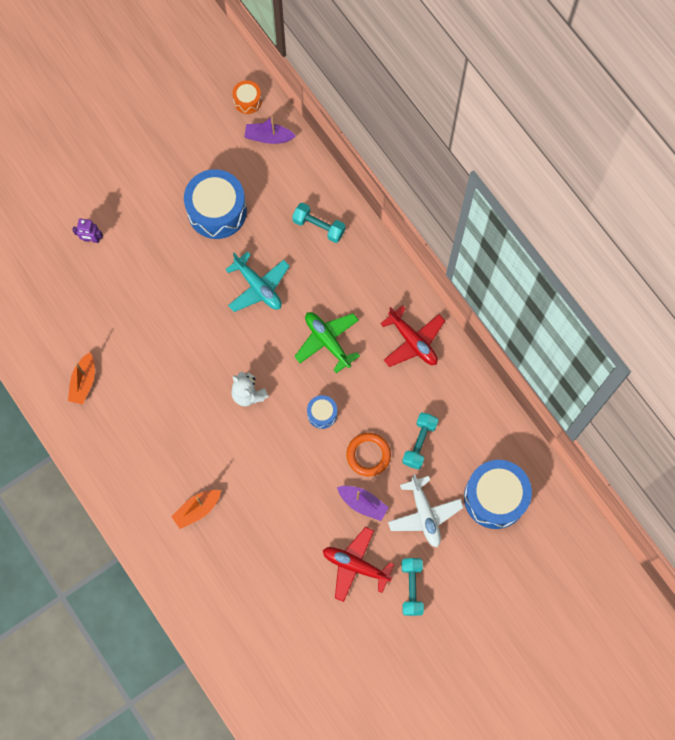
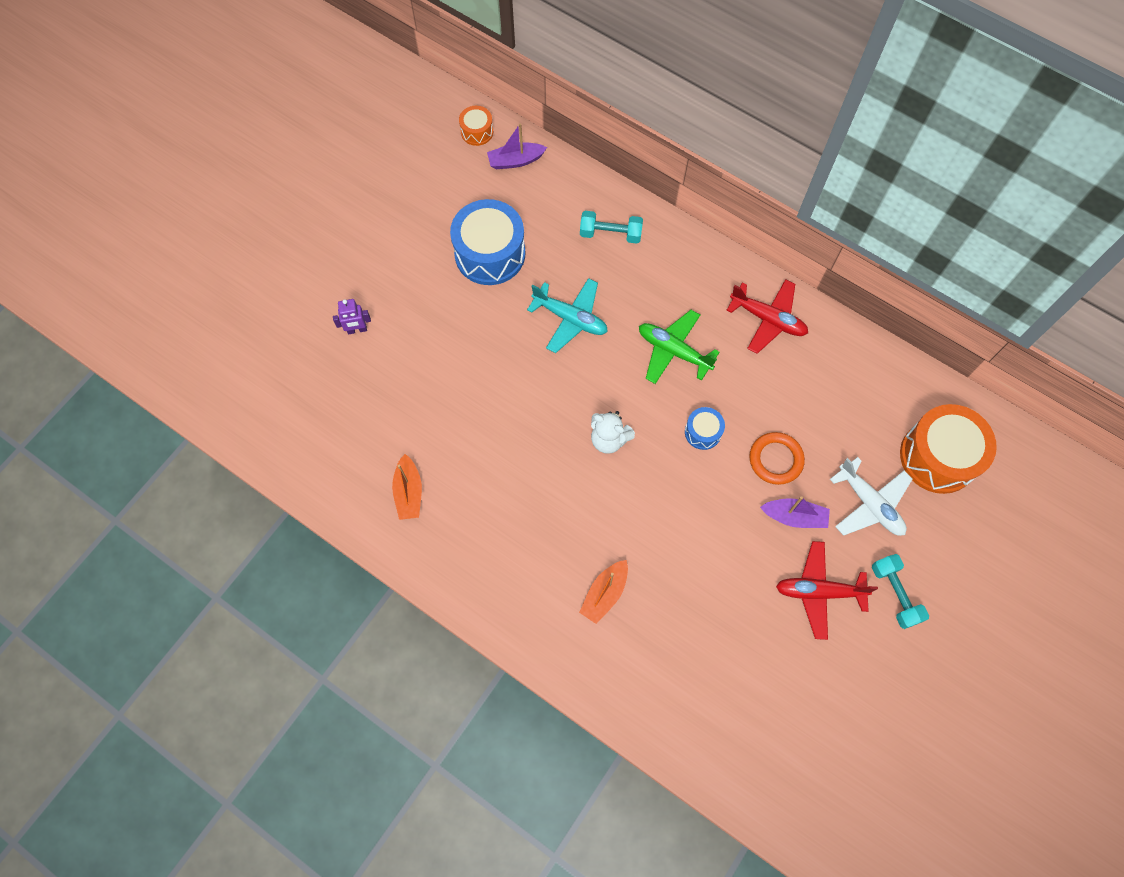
camera: 20 degrees left, 5 degrees down
turquoise dumbbell [402,412,438,469] -> none
blue drum [464,460,532,529] -> orange drum [900,404,997,494]

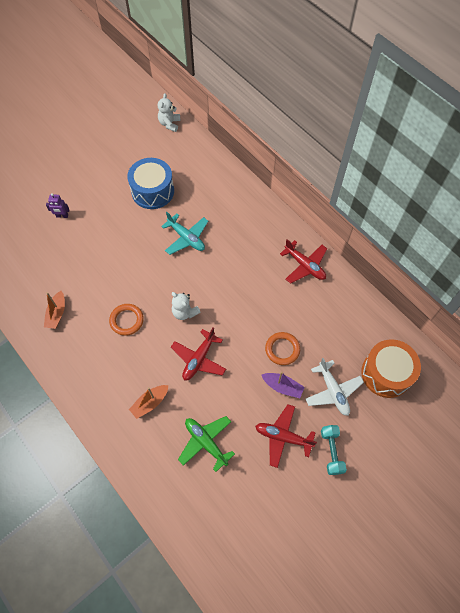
camera: 15 degrees right, 5 degrees down
orange drum [459,106,493,146] -> white teddy bear [158,93,180,132]
purple boat [487,123,547,169] -> none
turquoise dumbbell [580,211,643,244] -> none
green plane [639,310,720,384] -> green plane moved to [178,416,235,472]
blue drum [685,407,725,450] -> none
none -> orange ring [109,304,144,336]
none -> red plane [171,328,226,380]

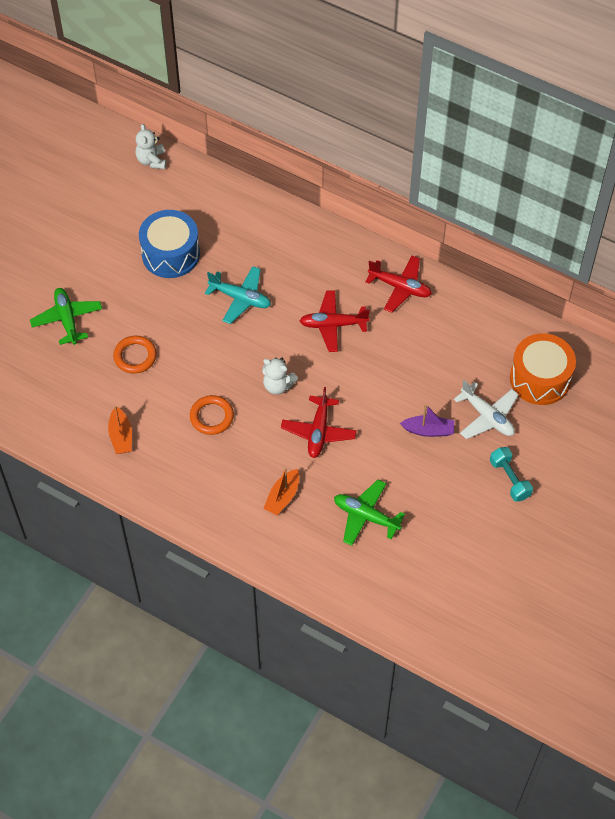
camera: 20 degrees left, 5 degrees down
purple robot [46,193,69,218] -> green plane [30,288,102,345]
red plane [255,404,317,468] -> red plane moved to [300,290,370,352]
orange ring [265,332,300,365] -> orange ring moved to [113,336,157,374]

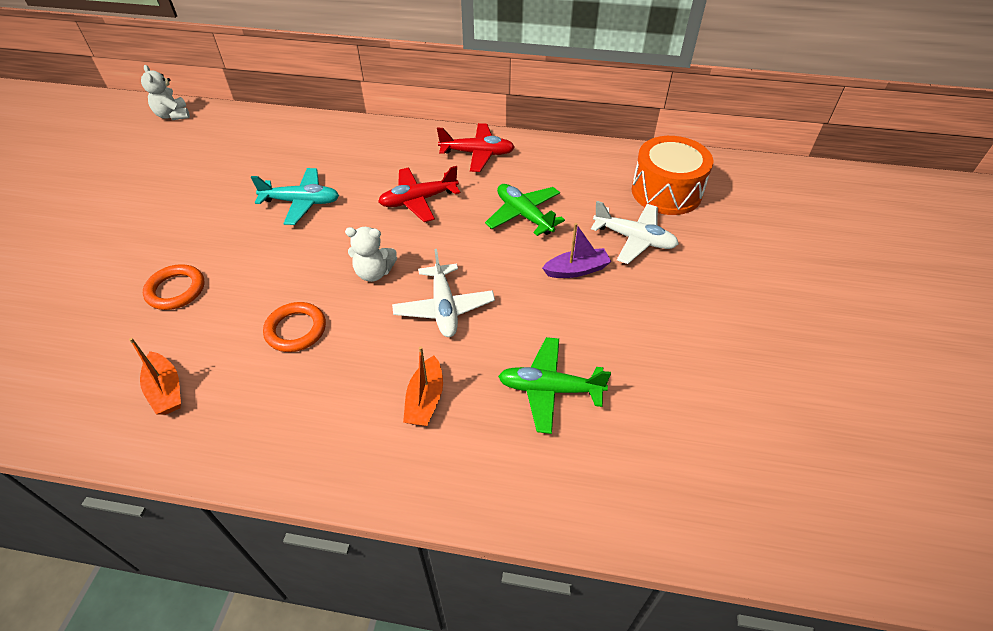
camera: 20 degrees left, 10 degrees down
green plane [30,288,102,345] -> green plane moved to [485,184,565,236]
blue drum [139,210,200,278] -> none
red plane [281,387,357,458] -> white plane [392,249,495,337]
turquoise dumbbell [490,447,533,502] -> none

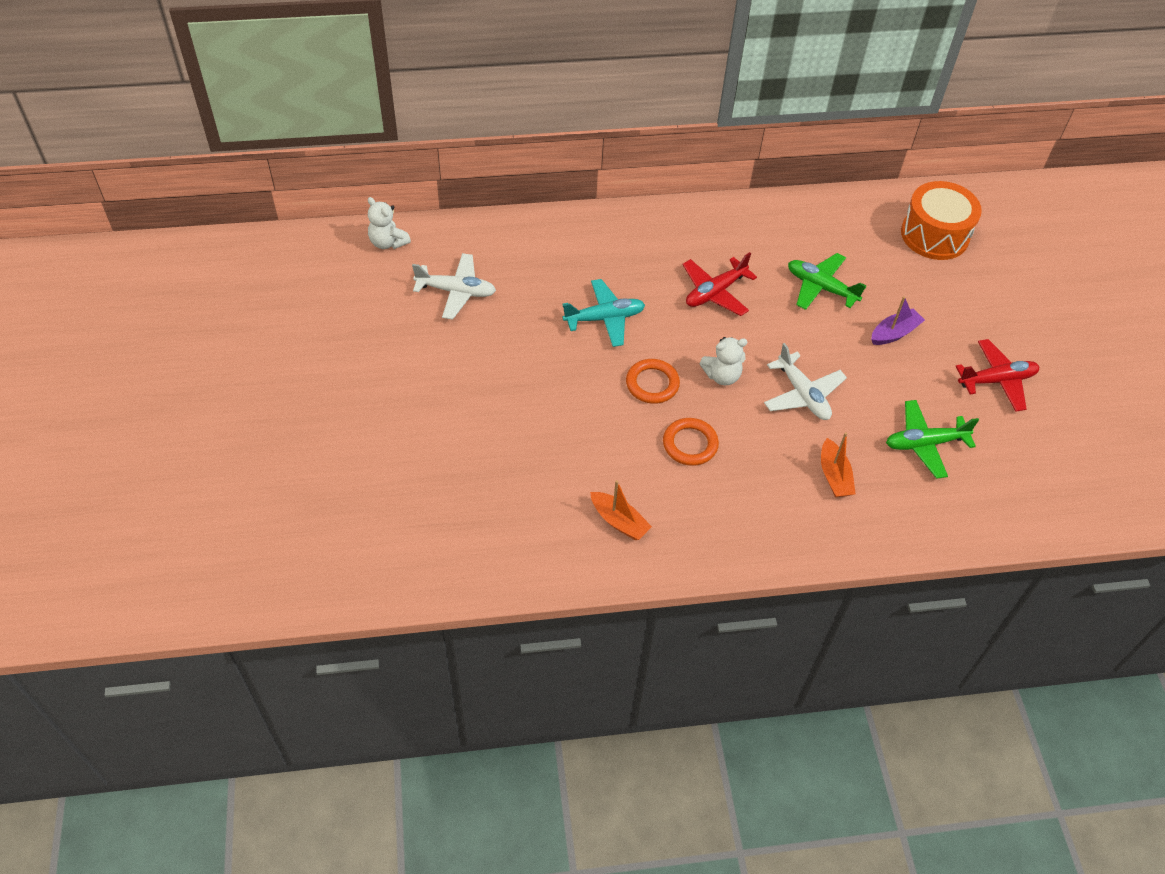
camera: 20 degrees left, 5 degrees up
orange ring [143,264,204,310] -> orange ring moved to [626,359,680,404]
red plane [437,123,515,172] -> red plane moved to [955,339,1040,412]
white plane [591,201,679,264] -> white plane moved to [412,253,496,319]

